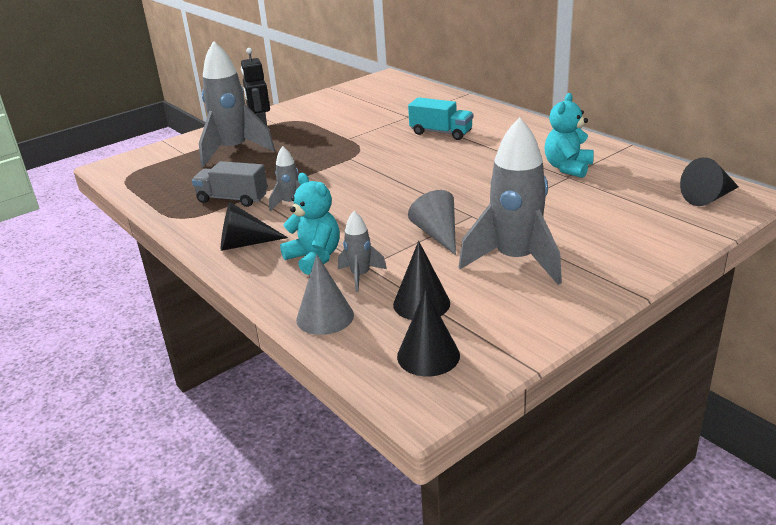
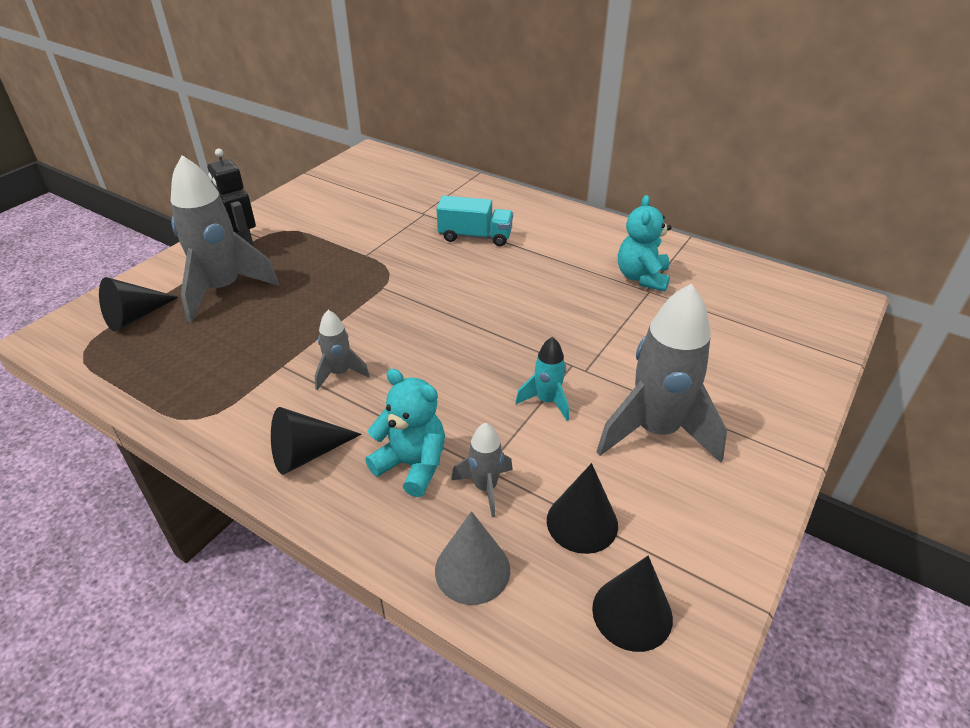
camera: 20 degrees left, 10 degrees up
grey truck [192,161,268,207] -> none
grey cone [408,190,456,255] -> turquoise rocket [515,337,569,421]
black cone [680,157,739,206] -> black cone moved to [99,277,178,331]

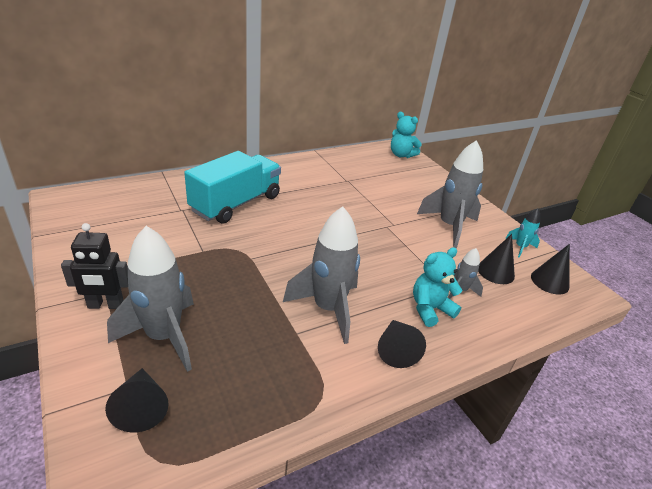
camera: 65 degrees left, 5 degrees down
grey rocket [314,310,370,390] -> grey rocket [283,207,360,344], size x2.05
grey cone [435,511,510,605] -> none
turquoise truck [436,196,513,246] -> turquoise truck [184,151,281,224], size x1.78
turquoise rocket [515,337,569,421] -> turquoise rocket moved to [505,208,540,258]
turquoise teddy bear [618,195,671,292] -> turquoise teddy bear moved to [391,112,422,158]

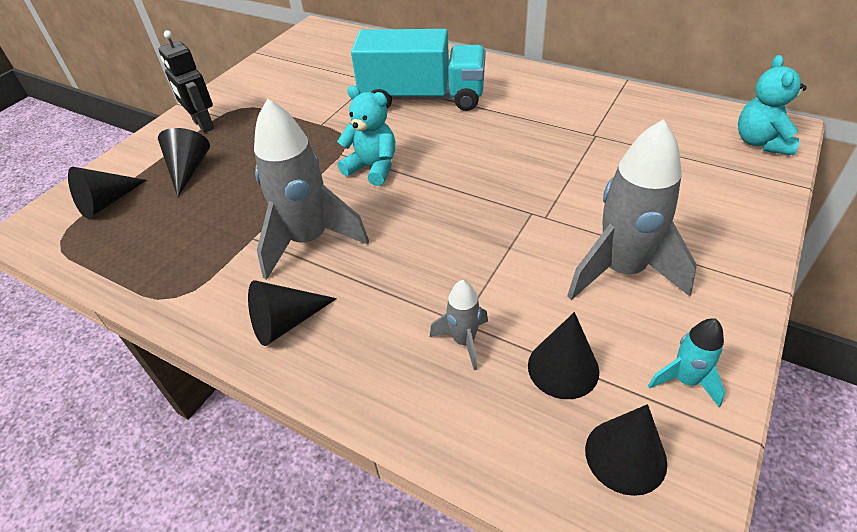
camera: 65 degrees right, 10 degrees up
grey rocket [107,226,194,372] -> black cone [158,128,210,197]
turquoise teddy bear [413,247,463,327] -> turquoise teddy bear moved to [337,86,395,186]

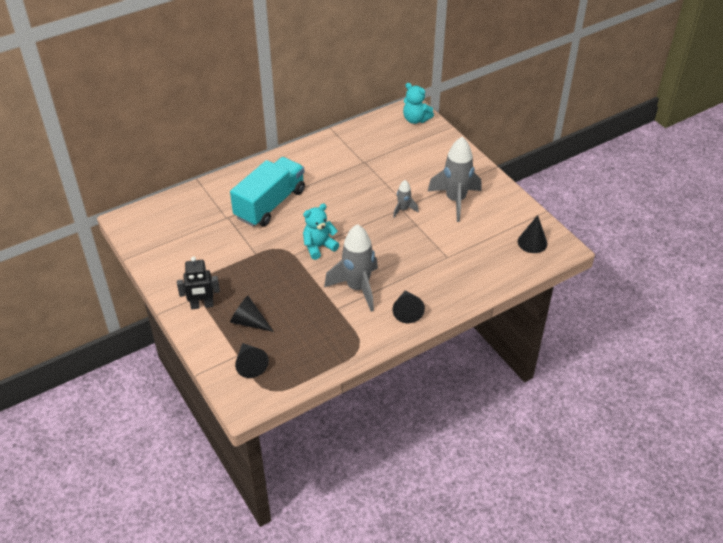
camera: 65 degrees left, 0 degrees up
grey rocket [430,280,488,370] -> grey rocket moved to [393,180,419,218]
black cone [528,312,599,399] -> none
turquoise rocket [648,318,725,407] -> none

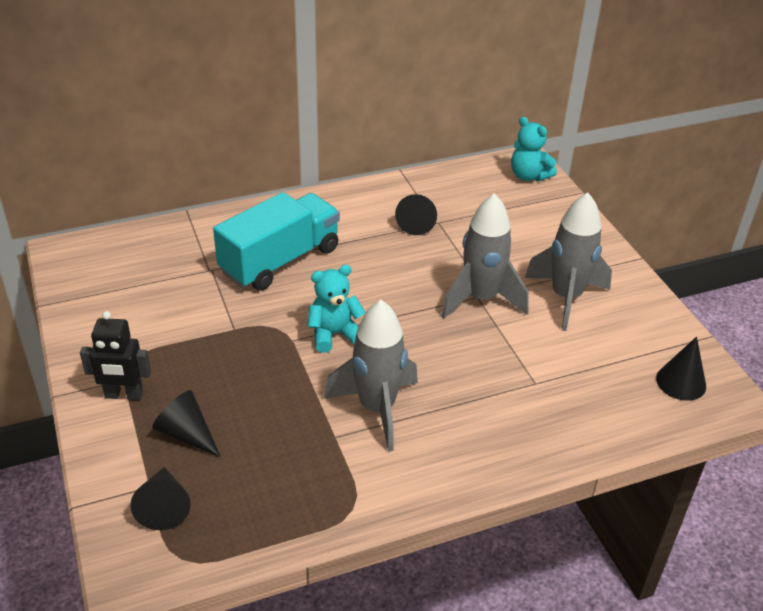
camera: 10 degrees right, 5 degrees down
grey rocket [393,180,419,218] -> grey rocket [441,193,528,319], size x2.05
black cone [393,290,425,323] -> black cone moved to [395,194,437,235]

